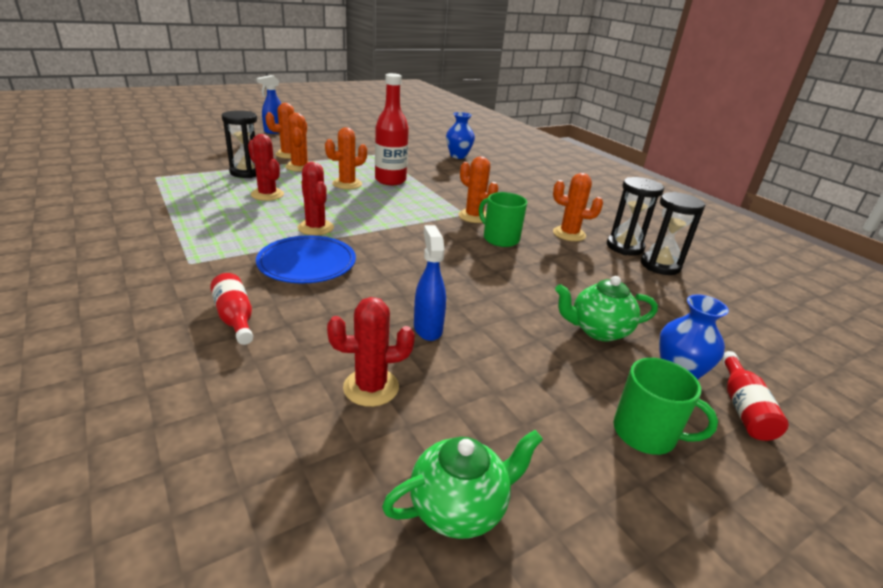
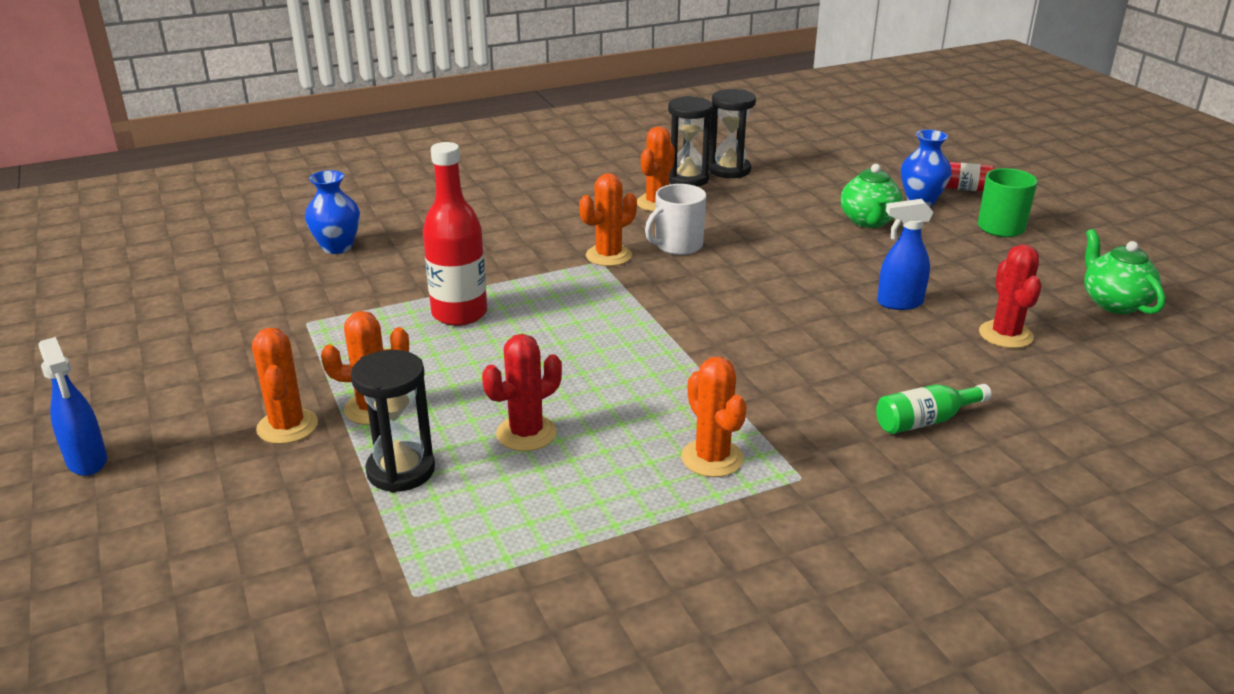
camera: 80 degrees left, 0 degrees up
red bottle [210,273,253,345] -> green bottle [876,384,992,434]
blue plate [256,235,356,283] -> none
red cactus [297,162,334,235] -> none
orange cactus [325,127,367,189] -> orange cactus moved to [681,357,747,477]
green mug [479,192,527,247] -> white mug [645,184,706,255]

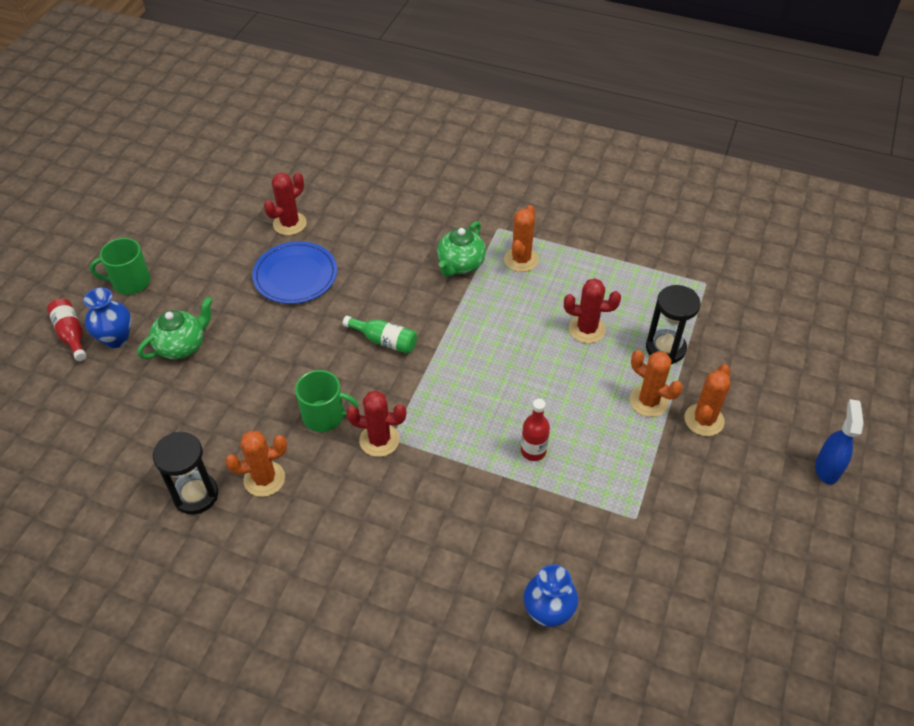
camera: 135 degrees left, 20 degrees up
red bottle [423,142,487,326] -> red bottle [521,399,550,461], size x0.58
orange cactus [579,173,637,266] -> red cactus [346,391,406,457]
white mug [645,184,706,255] -> green mug [295,370,359,432]
black hourglass [709,89,756,178] -> none
green bottle [876,384,992,434] -> green bottle moved to [342,316,417,354]
blue spray bottle [877,199,934,310] -> blue plate [252,241,337,304]
green teapot [1084,229,1165,314] -> green teapot moved to [437,221,486,277]

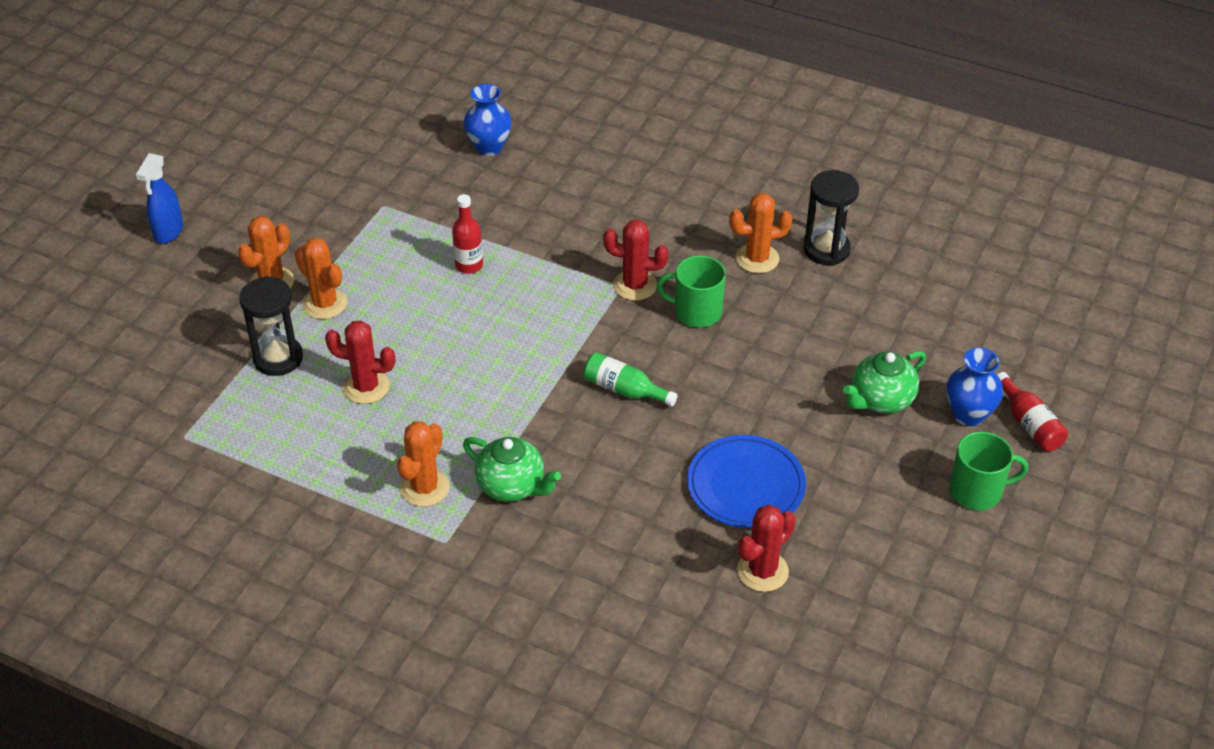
camera: 175 degrees left, 5 degrees down
green teapot [437,221,486,277] -> green teapot turned 90 degrees clockwise [463,437,561,502]

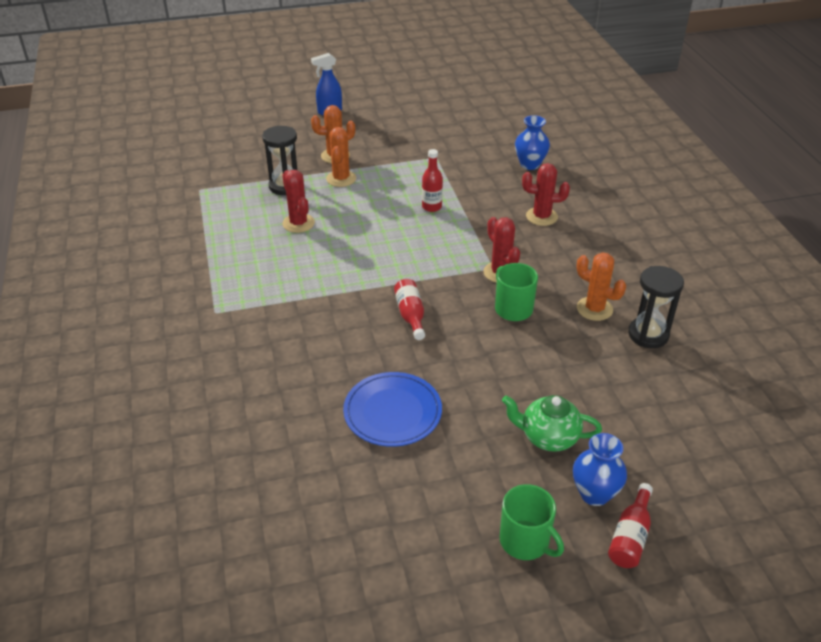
camera: 50 degrees right, 5 degrees down
orange cactus [397,421,450,507] -> none
green teapot [463,437,561,502] -> none
green bottle [584,352,678,406] -> red bottle [394,279,425,340]
red cactus [737,505,796,592] -> red cactus moved to [522,163,570,226]

